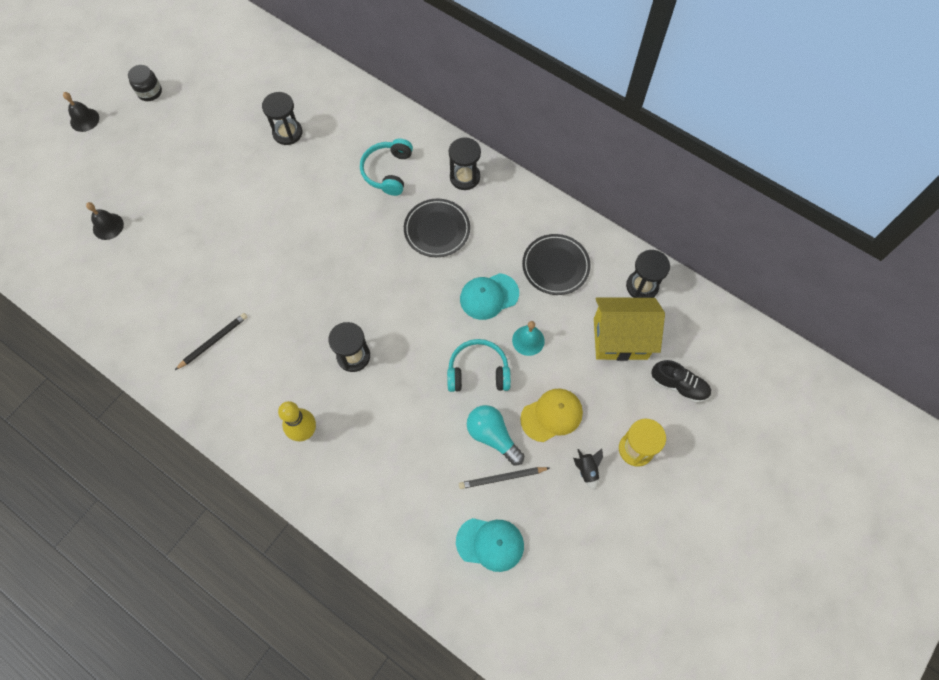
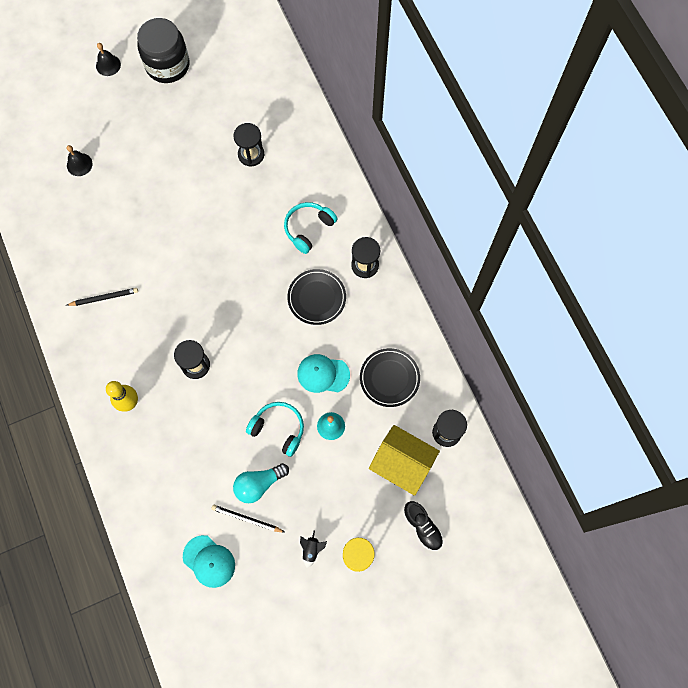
camera: 30 degrees right, 5 degrees up
black jar [128,65,162,101] -> black jar [137,18,189,83], size x2.04
turquoise light bulb [467,405,524,466] -> turquoise light bulb turned 105 degrees counterclockwise [233,463,289,503]
yellow cap [520,388,583,442] -> none

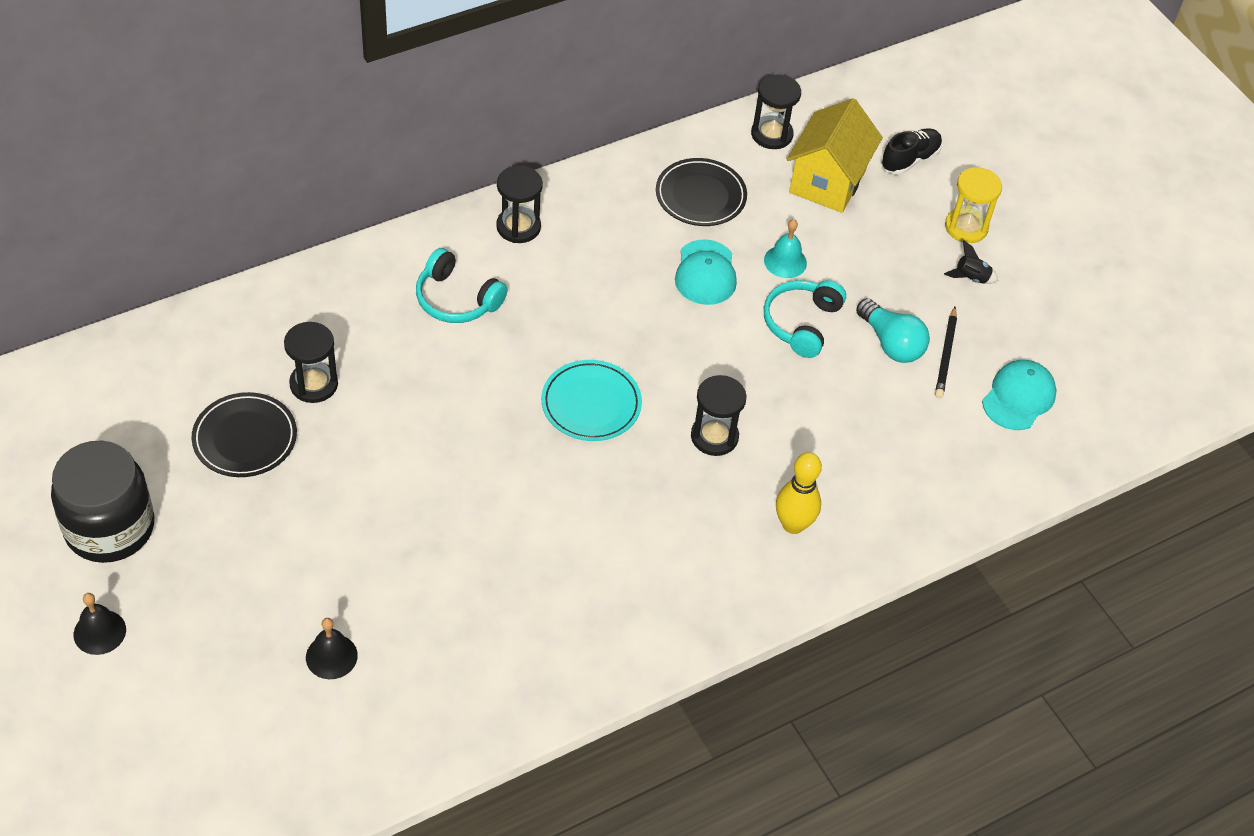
camera: 100 degrees left, 20 degrees down
black pencil [67,288,138,306] -> none
black plate [287,269,346,325] -> black plate moved to [192,392,297,477]
none -> turquoise plate [541,360,642,441]

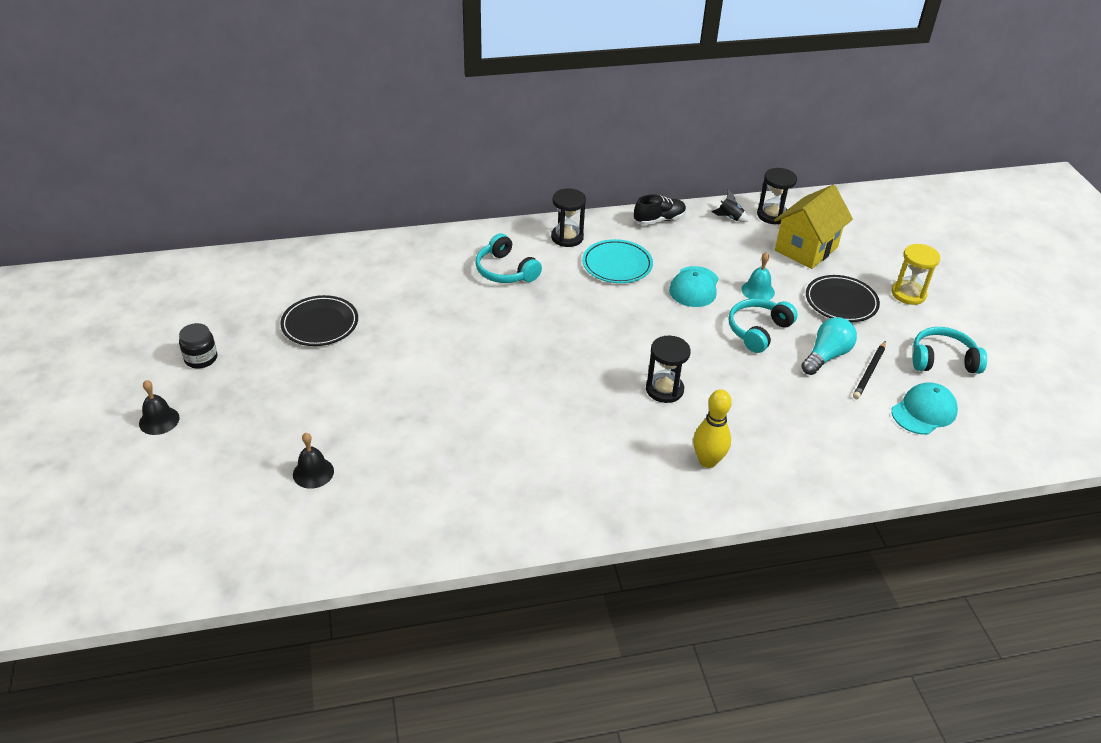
camera: 20 degrees right, 10 degrees down
black jar [51,441,154,563] -> black jar [179,323,217,368], size x0.49
black hourglass [284,322,338,403] -> none
turquoise plate [541,360,642,441] -> turquoise plate moved to [582,239,653,283]
black plate [656,158,747,226] -> black plate moved to [806,275,880,322]
turquoise light bulb [856,298,930,363] -> turquoise light bulb turned 120 degrees counterclockwise [801,317,857,375]
black shoe [881,128,942,175] -> black shoe moved to [634,194,686,225]
black rocket [944,240,998,284] -> black rocket moved to [711,189,749,222]
none -> turquoise headphones [913,327,987,374]

